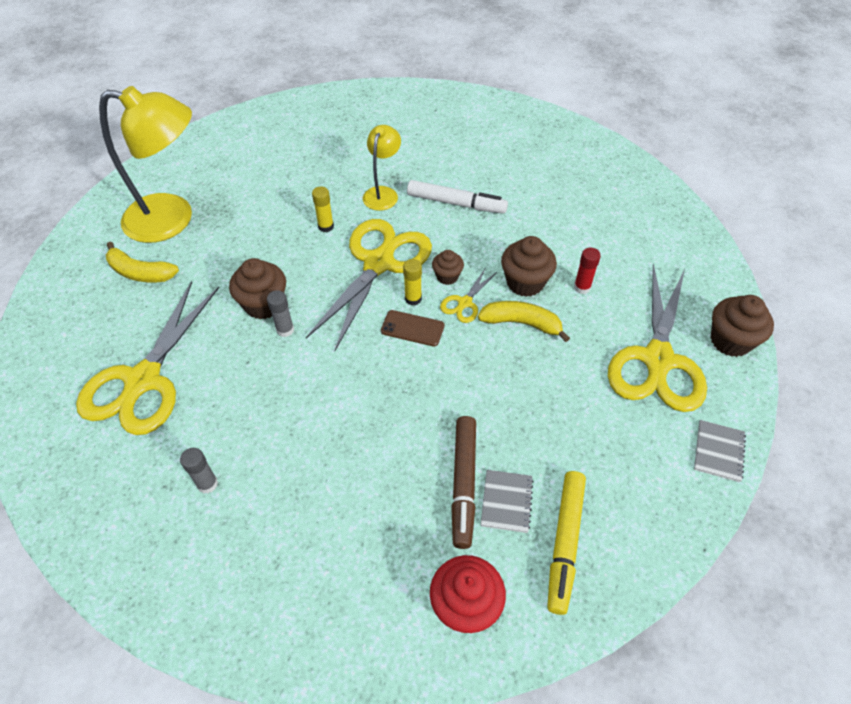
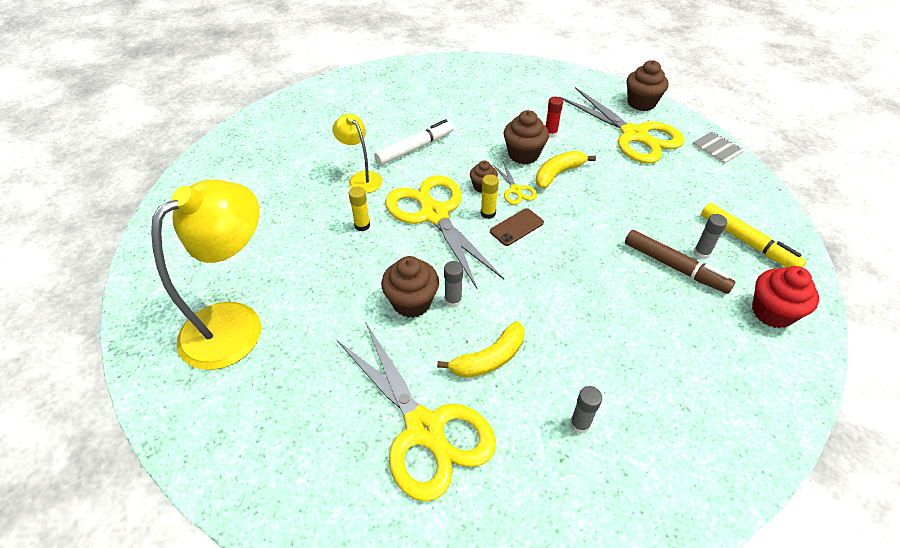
camera: 55 degrees left, 5 degrees down
yellow banana [106,242,179,282] -> yellow banana moved to [437,321,524,378]
grey notebook [481,470,534,533] -> grey glue stick [694,214,727,259]

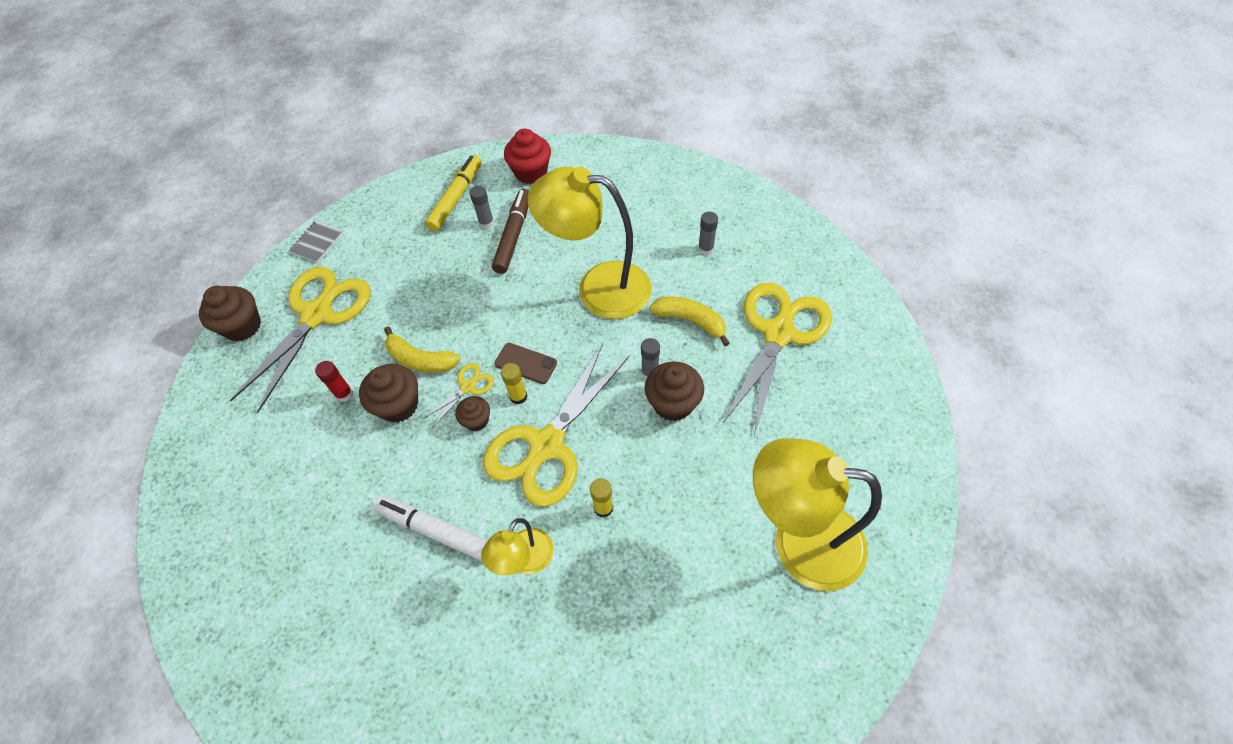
camera: 115 degrees left, 10 degrees up
none -> yellow lamp [528,167,652,319]

